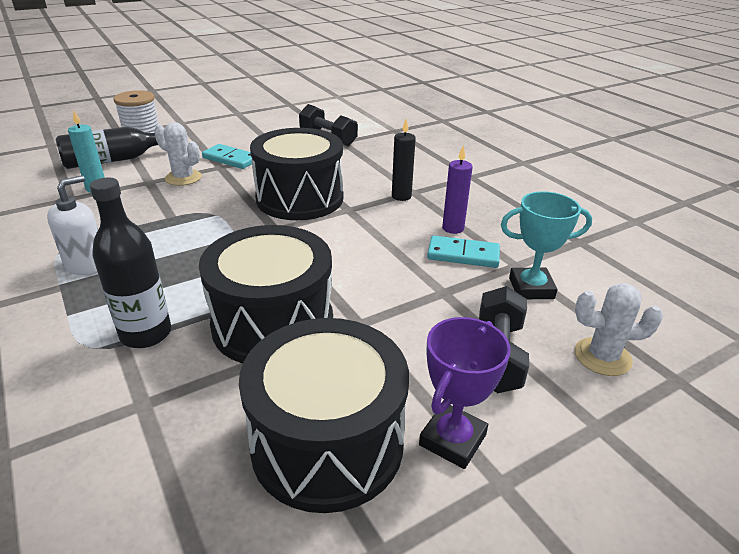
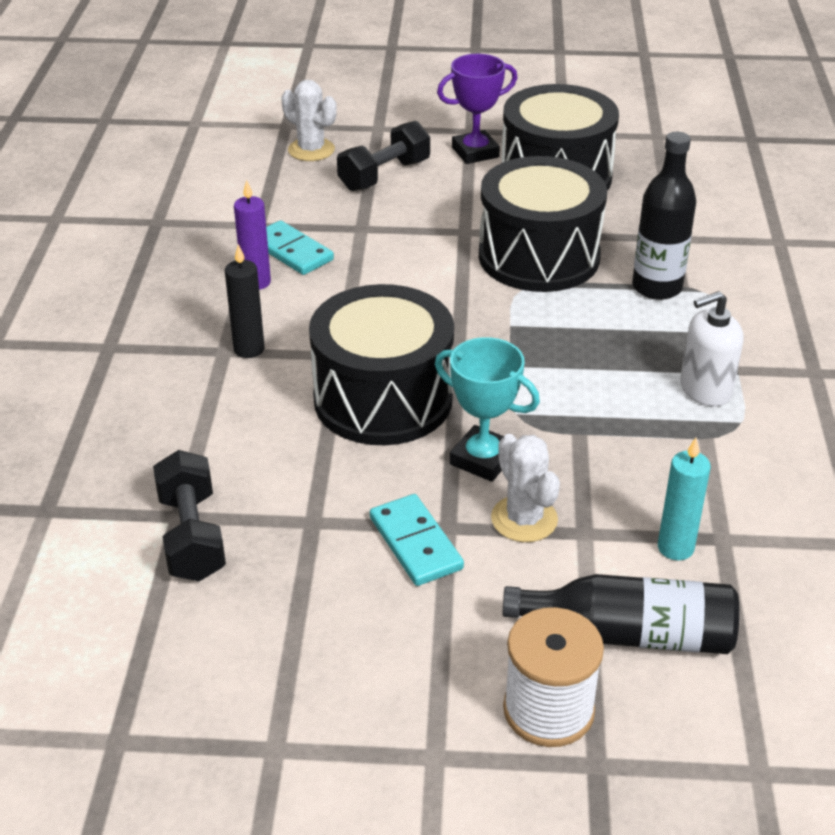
camera: 145 degrees left, 5 degrees up
turquoise trophy [501,191,592,299] -> turquoise trophy moved to [435,337,540,482]

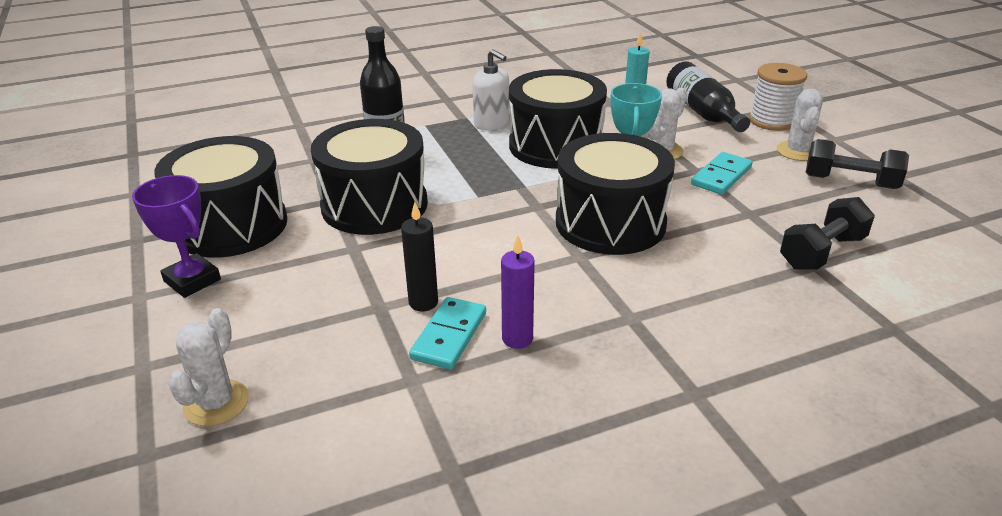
camera: 115 degrees left, 5 degrees down
black candle [225,244,265,358] -> black candle moved to [401,202,438,311]
black dumbbell [337,121,430,191] -> black dumbbell moved to [806,139,909,189]
none -> black drum [509,69,607,169]
none -> white cactus [777,89,823,161]

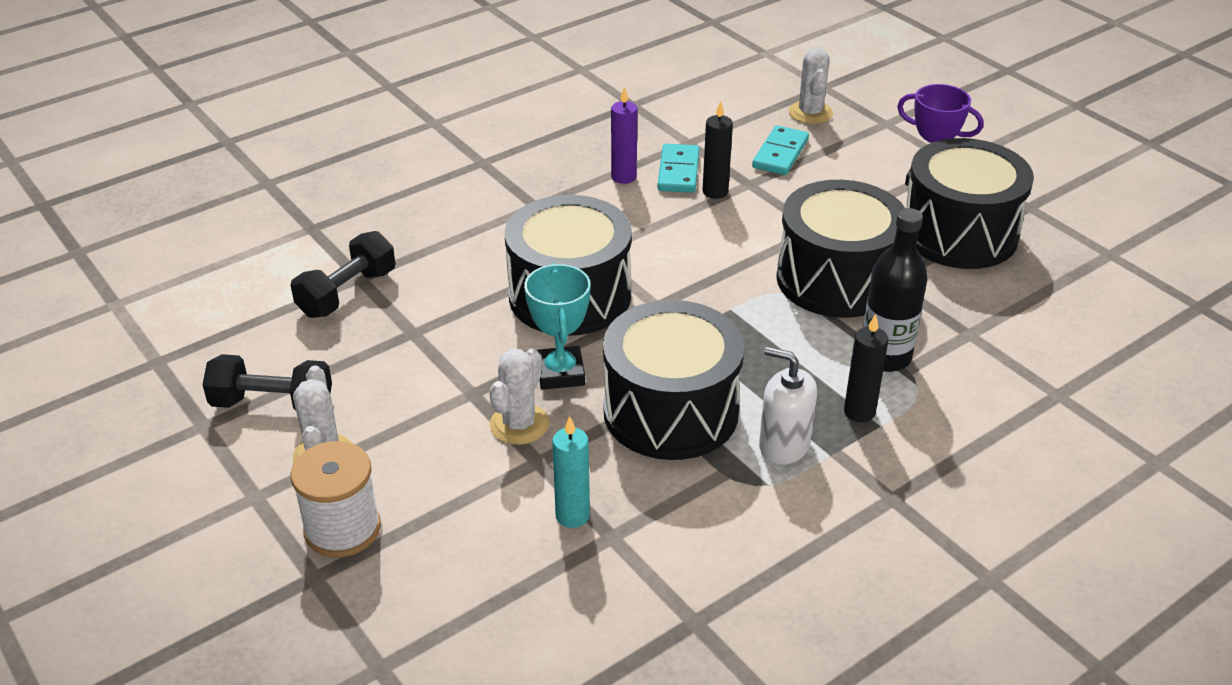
camera: 165 degrees right, 5 degrees up
black bottle [666,61,750,132] -> none
turquoise domino [691,152,752,195] -> turquoise domino moved to [752,125,809,175]
none -> black candle [844,314,888,422]

